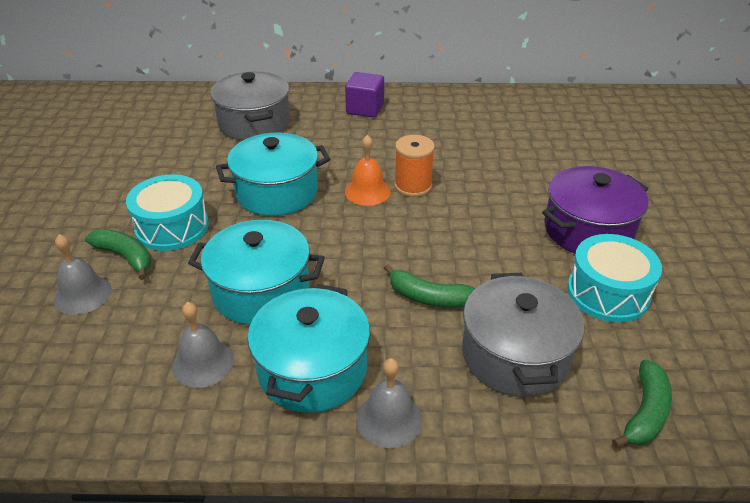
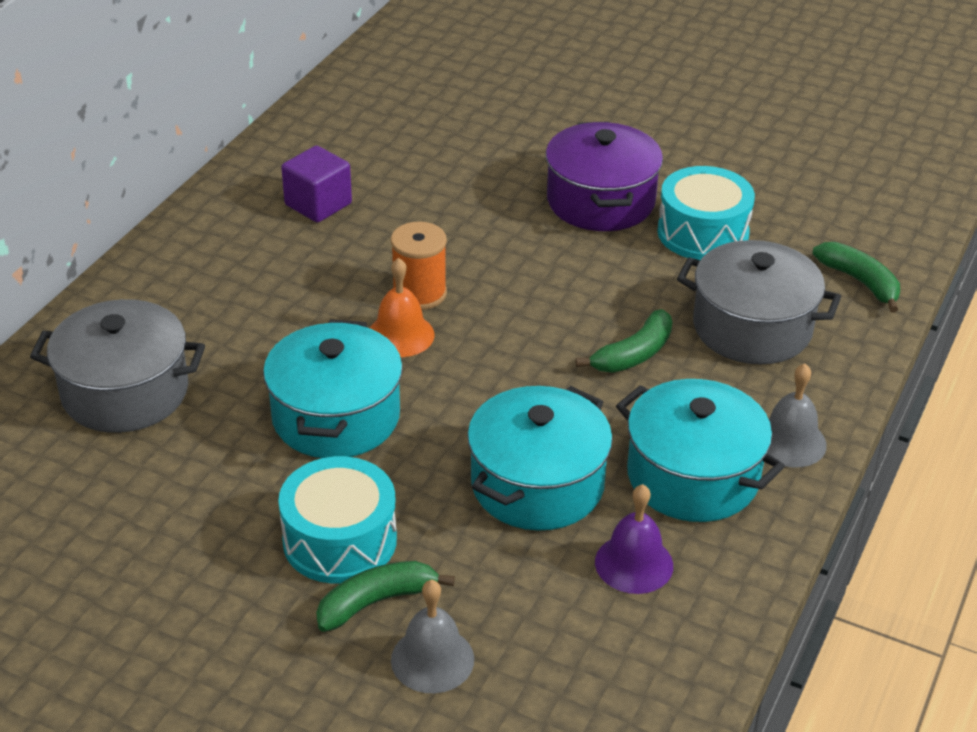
camera: 65 degrees left, 0 degrees up
grey bell [172,302,234,388] -> purple bell [595,484,673,594]
purple cube [345,72,384,118] -> purple cube moved to [281,145,352,223]

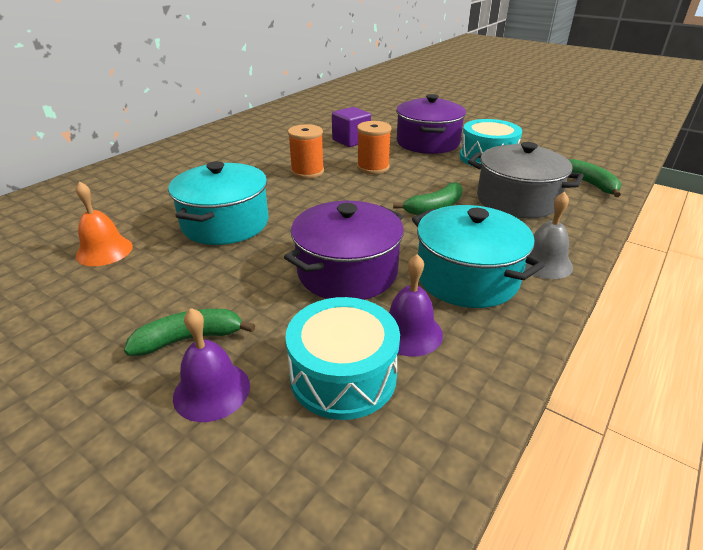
camera: 10 degrees right, 5 degrees down
grey pot [30,299,205,433] -> none
turquoise drum [278,456,397,583] -> turquoise drum moved to [285,297,400,420]
purple cube [281,145,352,223] -> purple cube moved to [332,107,371,147]
orange bell [370,258,434,357] -> orange bell moved to [76,181,133,266]
grey bell [391,580,474,693] -> purple bell [173,308,250,422]
turquoise pot [467,386,613,531] -> purple pot [284,201,404,300]
none -> orange spool [357,121,392,174]

